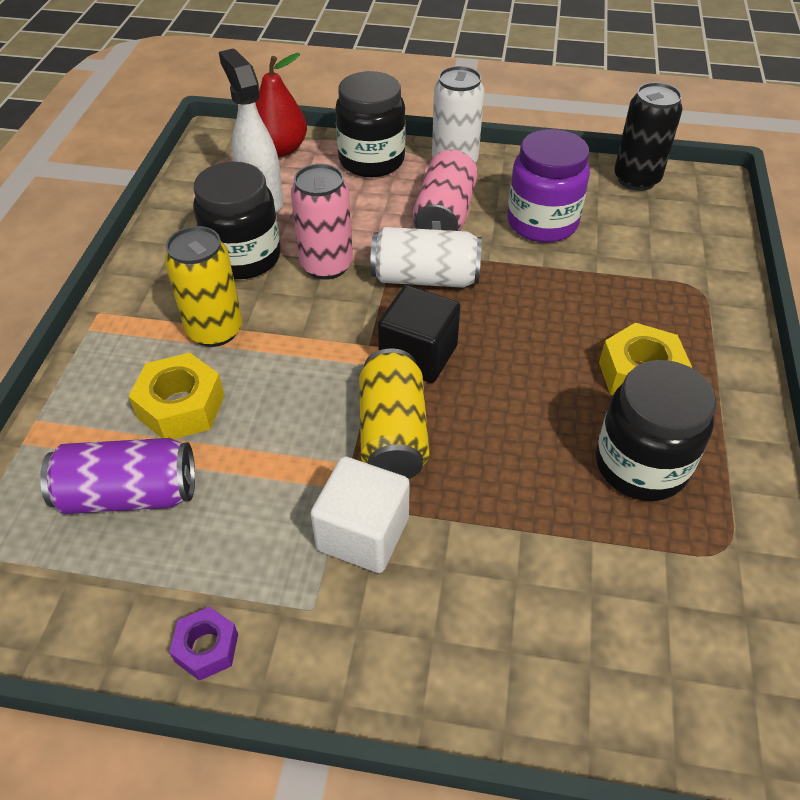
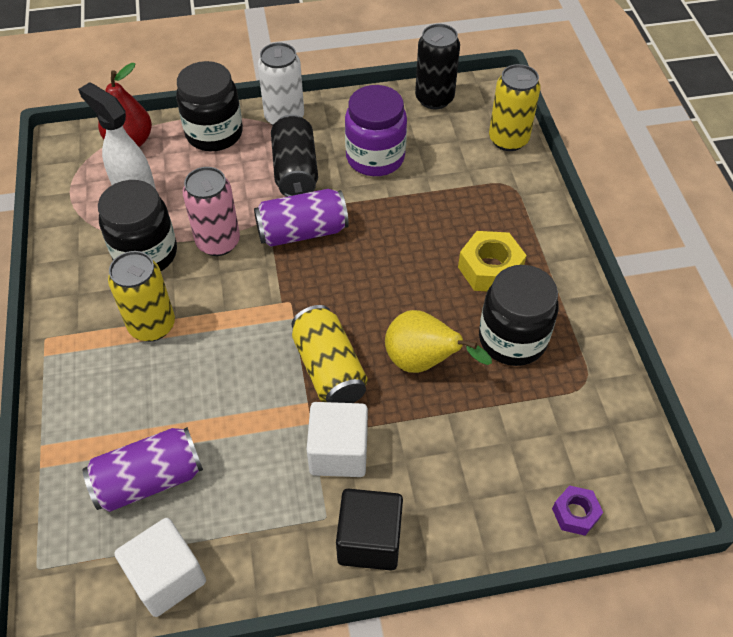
camera: 20 degrees left, 5 degrees up
yellow nut [128,353,225,439] -> none
purple nut [169,607,238,681] -> purple nut moved to [552,485,603,536]
white can [370,227,482,288] -> purple can [254,189,349,247]
black cube [378,285,460,383] -> black cube moved to [336,489,403,571]
pink can [413,150,478,231] -> black can [271,114,318,197]
none -> white cube [114,518,206,617]
none -> yellow pear [385,310,492,373]
none -> yellow can [489,64,541,151]

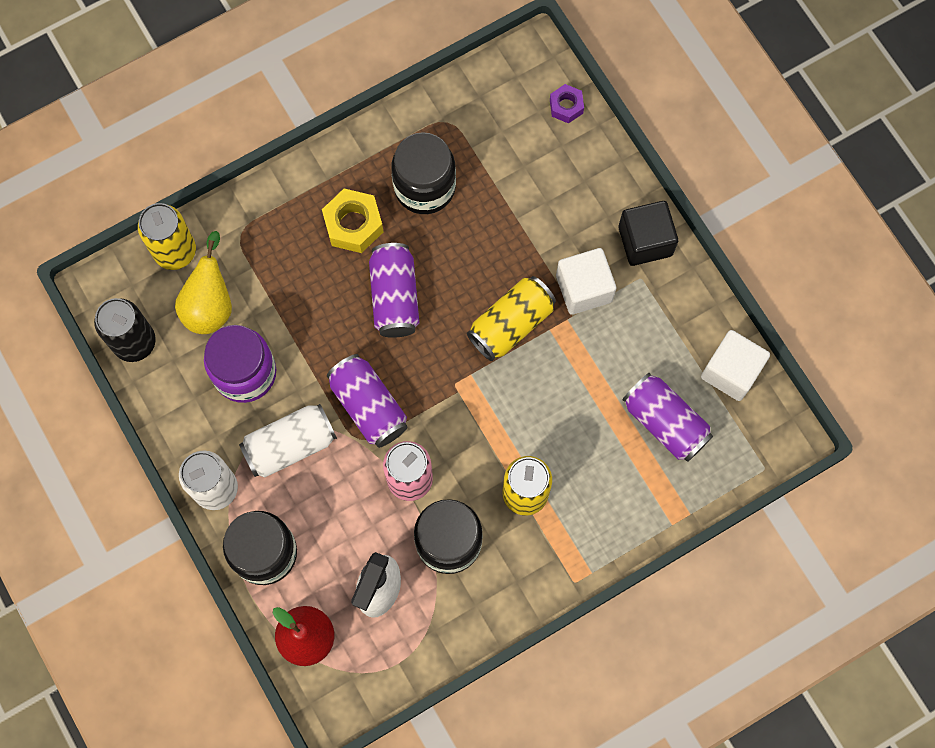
camera: 110 degrees left, 20 degrees up
black can [271,114,318,197] -> white can [239,404,337,478]
yellow pear [385,310,492,373] -> yellow pear moved to [175,231,232,334]
none -> purple can [369,243,419,338]

